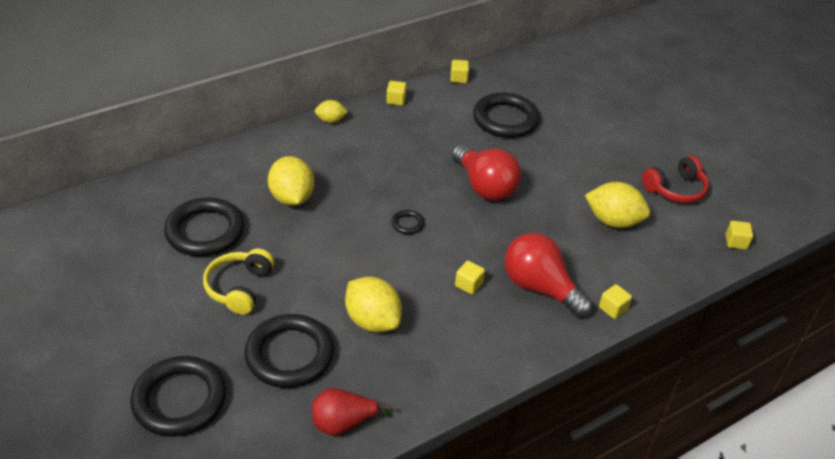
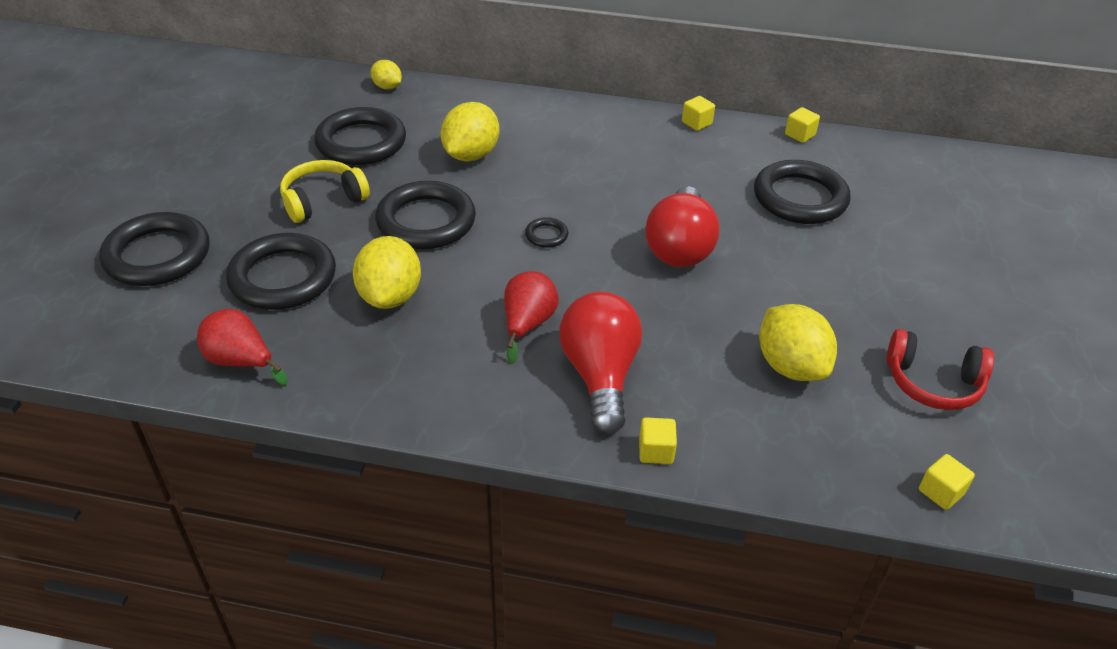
camera: 45 degrees right, 0 degrees up
yellow lemon [315,100,348,123] -> yellow lemon moved to [370,60,402,89]
yellow cube [455,261,485,295] -> red pear [504,271,559,364]
none -> black ring [375,181,476,249]

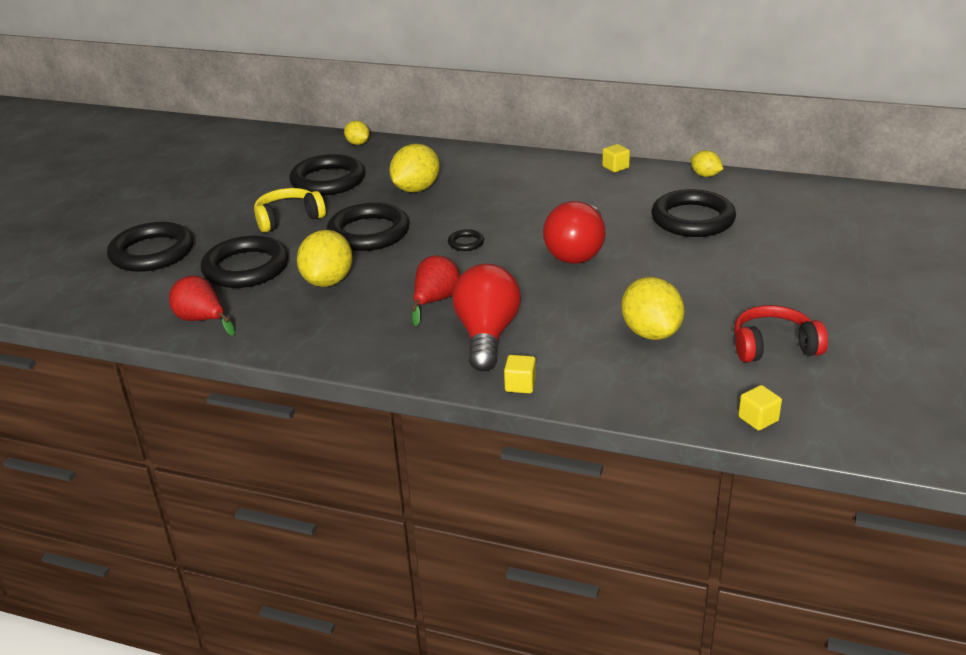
camera: 10 degrees right, 10 degrees down
yellow cube [785,107,820,143] -> yellow lemon [691,150,723,177]
red headphones [886,329,994,410] -> red headphones turned 150 degrees clockwise [734,305,828,362]

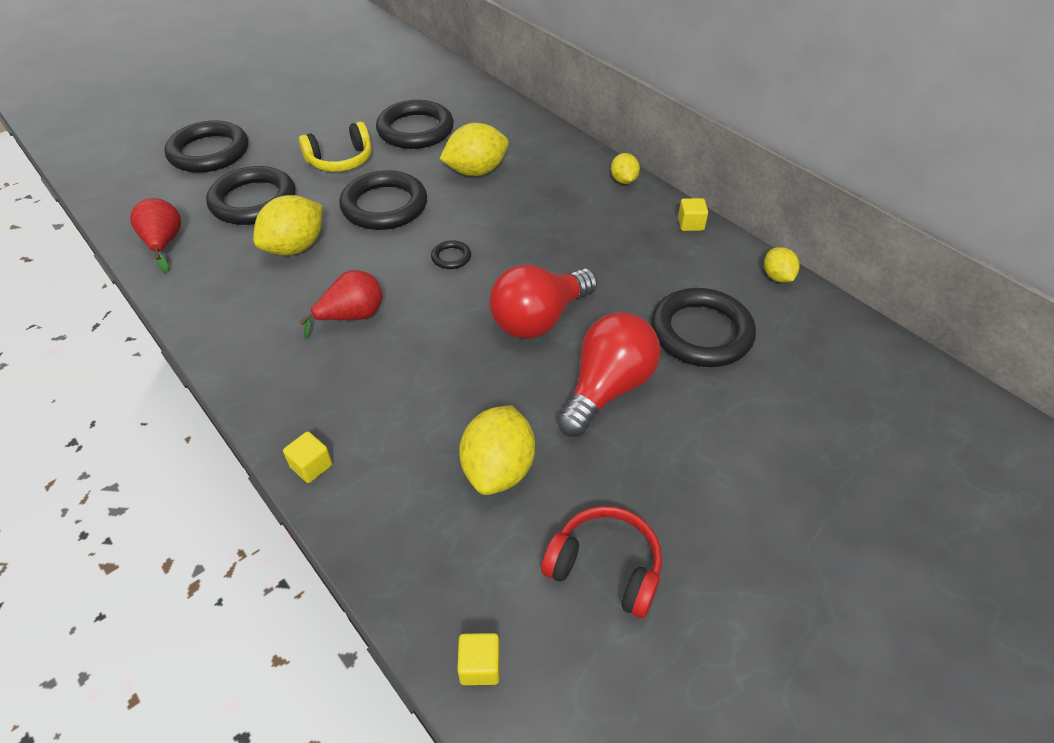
camera: 30 degrees right, 15 degrees up
yellow headphones [254,188,326,233] -> yellow headphones turned 150 degrees clockwise [299,122,372,172]
yellow lemon [344,120,370,145] -> yellow lemon moved to [611,153,640,184]
red light bulb [452,264,521,371] -> red light bulb moved to [557,312,661,437]

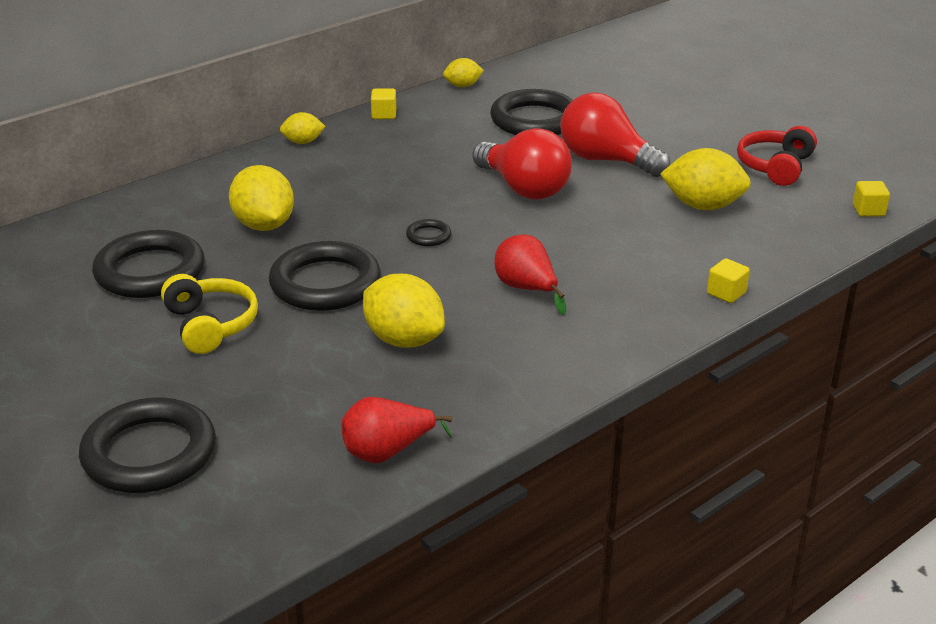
camera: 90 degrees left, 15 degrees down
black ring [206,166,296,225] -> none

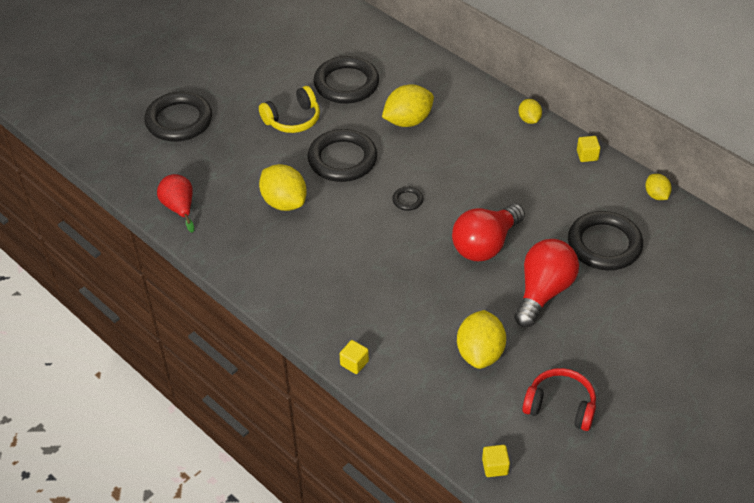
camera: 85 degrees right, 15 degrees up
yellow lemon [363,274,445,348] -> yellow lemon turned 75 degrees counterclockwise [259,164,307,211]
red pear [494,234,566,315] -> none

